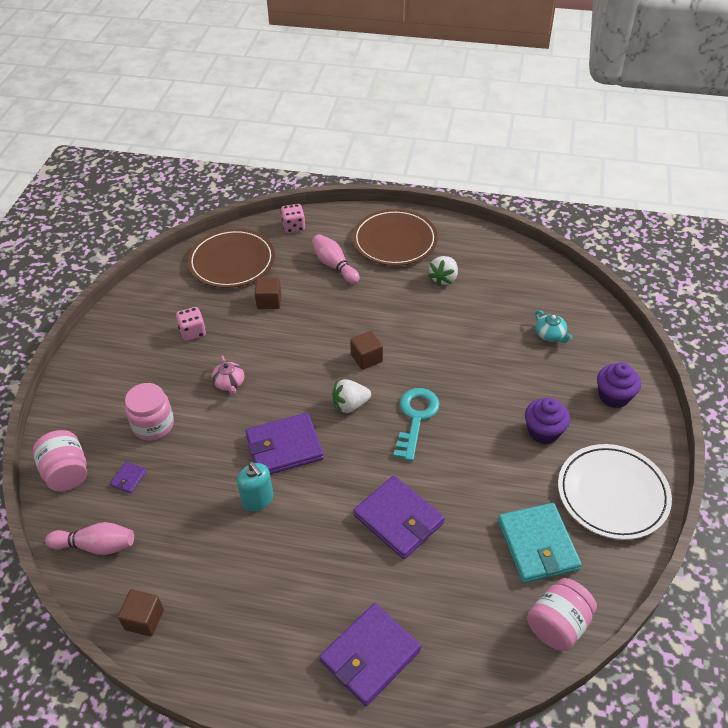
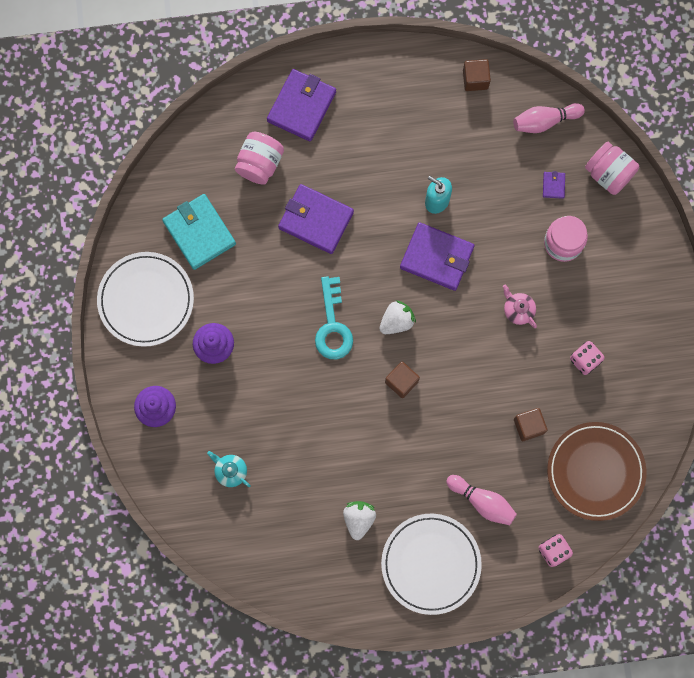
camera: 160 degrees right, 30 degrees up
purple wallet [245,413,324,475] -> purple wallet turned 60 degrees clockwise [400,222,474,291]
brown plate [352,209,438,266] -> white plate [381,513,482,615]
pink jar [527,578,597,651] -> pink jar moved to [235,132,284,185]

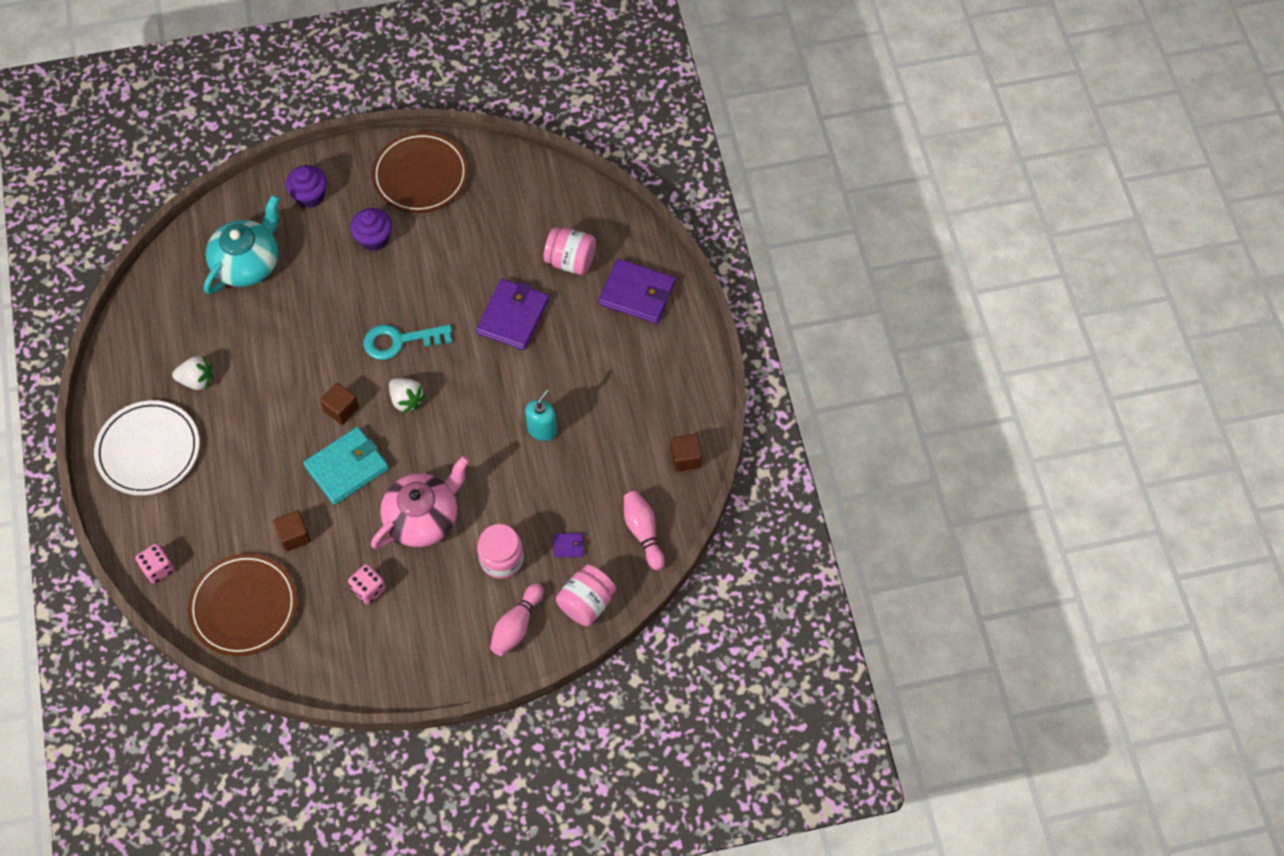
camera: 85 degrees right, 15 degrees down
white plate [97,252,194,347] -> brown plate [372,132,469,213]
turquoise wallet [162,194,236,270] -> turquoise wallet moved to [303,427,389,505]
turquoise teapot [207,451,251,487] -> turquoise teapot [204,195,280,294], size x2.17
purple wallet [400,222,474,291] -> none
pink bowling pin [446,475,517,525] -> pink bowling pin moved to [490,583,544,656]
pink teapot [503,284,537,328] -> pink teapot [371,456,470,549], size x2.17

